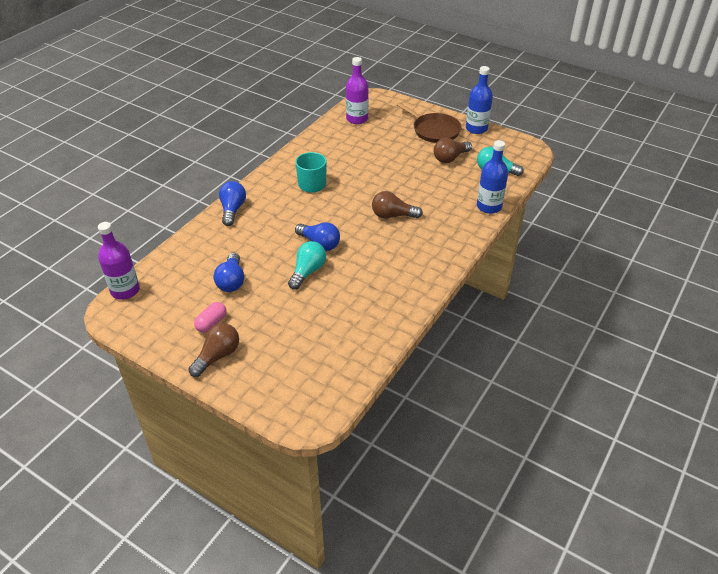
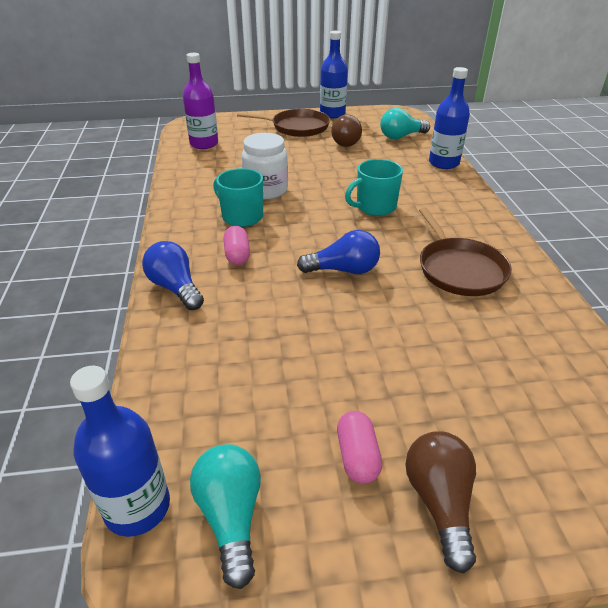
camera: 40 degrees left, 5 degrees down
purple bottle [98,222,140,300] -> blue bottle [70,366,170,537]
blue light bulb [213,253,244,292] -> none
turquoise light bulb [288,241,326,290] -> turquoise light bulb moved to [190,444,261,589]
brown light bulb [372,191,423,219] -> turquoise mug [345,159,403,216]
none -> pink capsule [224,226,250,265]
none -> white jar [242,133,288,199]
none -> brown pan [419,207,512,296]

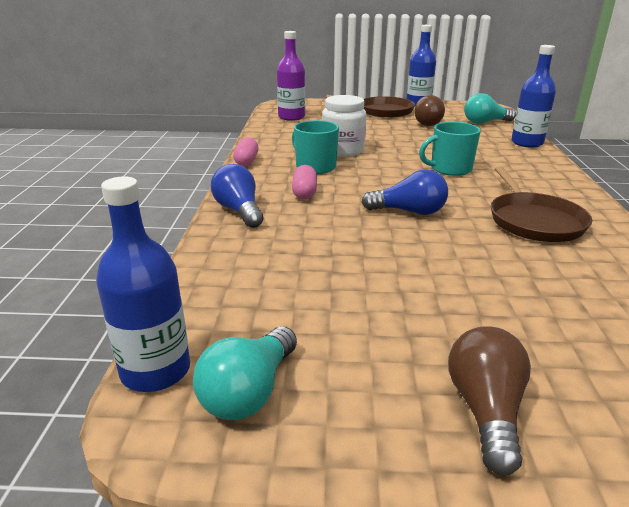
camera: 10 degrees right, 10 degrees down
turquoise light bulb [190,444,261,589] -> turquoise light bulb turned 150 degrees counterclockwise [193,326,297,420]
pink capsule [337,411,382,484] -> pink capsule moved to [233,137,259,166]

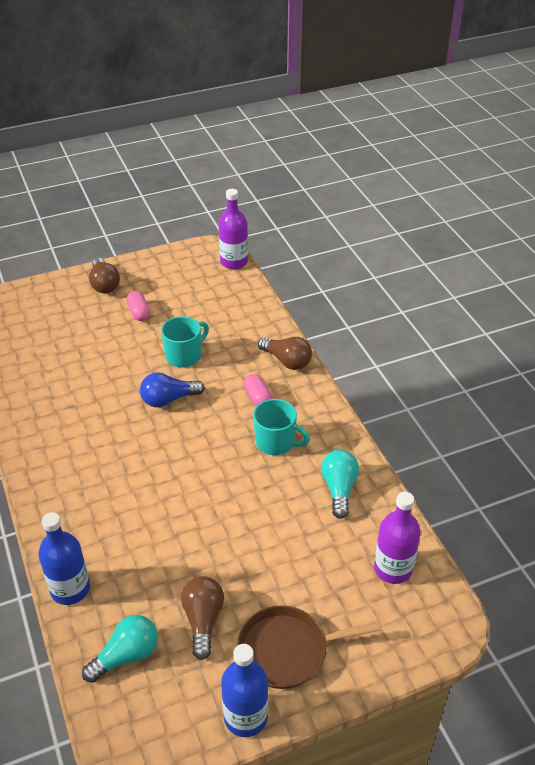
camera: 155 degrees right, 15 degrees up
blue bottle [96,176,190,392] -> purple bottle [218,189,248,269]
turquoise light bulb [193,326,297,420] -> turquoise light bulb moved to [321,450,359,519]
blue light bulb [211,164,263,228] -> brown light bulb [258,337,312,370]
pink capsule [233,137,259,166] -> pink capsule moved to [126,291,150,321]
white jar [322,95,366,157] -> none
turquoise mug [419,122,481,176] -> turquoise mug moved to [161,316,209,368]
brown pan [491,167,592,242] -> none

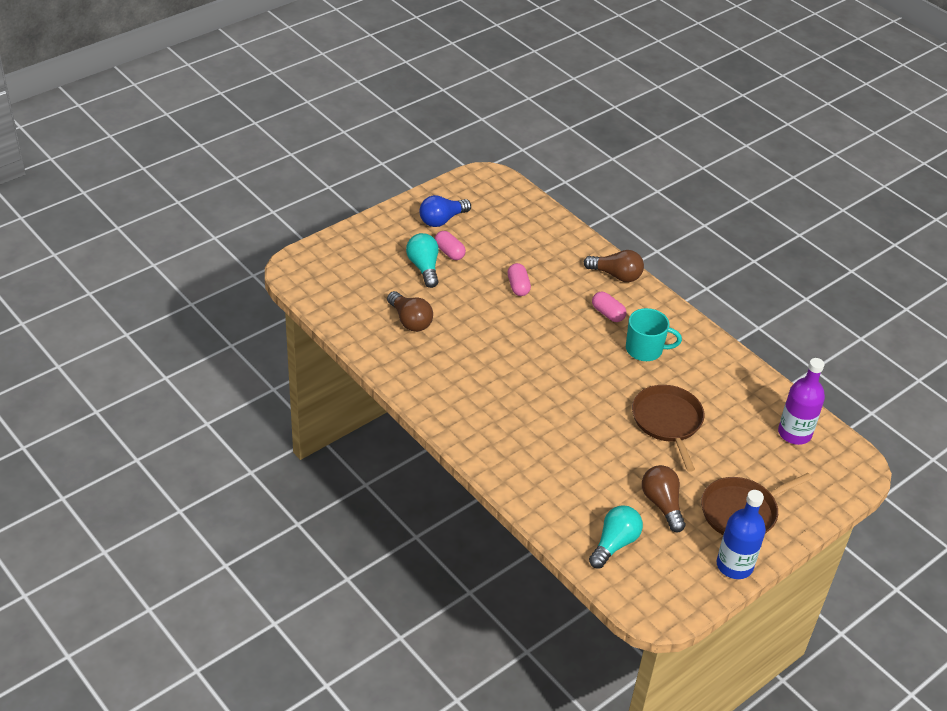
camera: 20 degrees left, 0 degrees up
blue bottle [38,512,90,605] -> none
brown light bulb [89,258,120,293] -> brown light bulb moved to [387,291,433,332]
blue light bulb [140,372,205,407] -> blue light bulb moved to [419,195,471,227]
turquoise mug [161,316,209,368] -> pink capsule [508,263,531,296]
purple bottle [218,189,248,269] -> none
turquoise light bulb [321,450,359,519] -> turquoise light bulb moved to [406,233,439,288]
none -> brown pan [632,385,704,472]

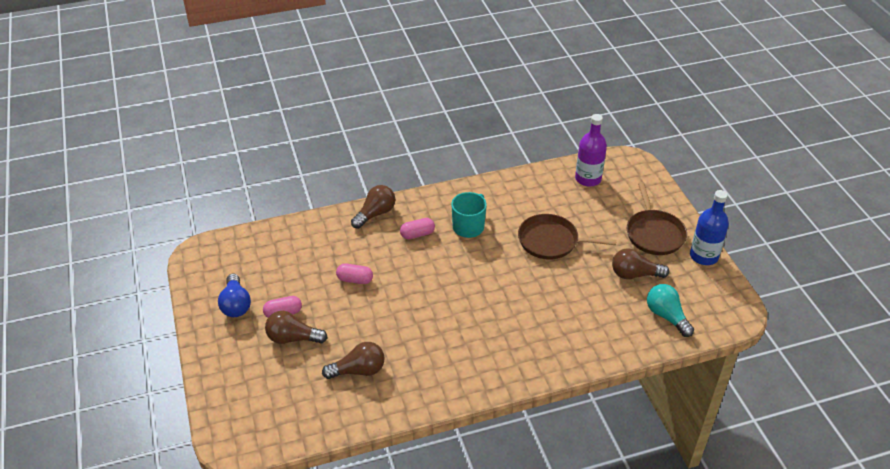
camera: 65 degrees left, 0 degrees up
turquoise light bulb [406,233,439,288] -> brown light bulb [265,311,328,344]

